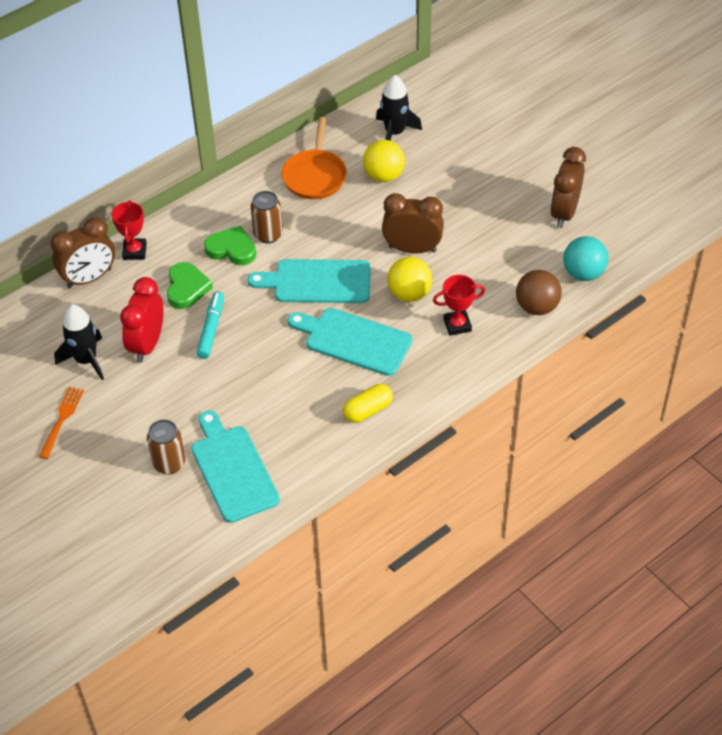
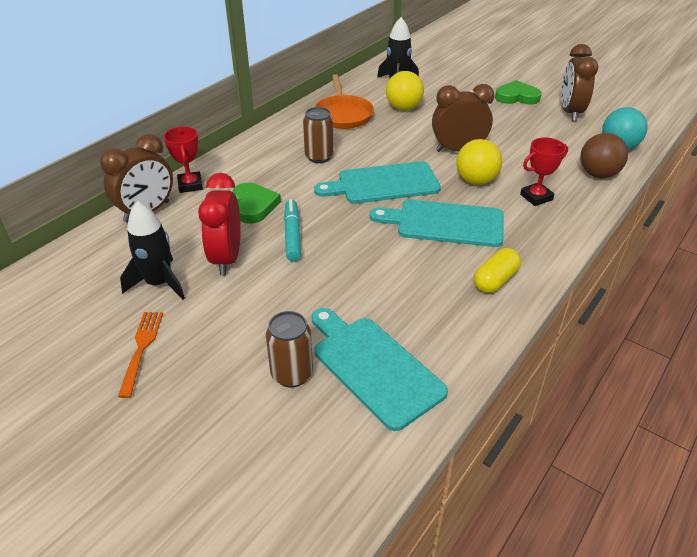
camera: 15 degrees left, 10 degrees down
green heart [204,226,256,265] -> green heart moved to [495,80,542,105]

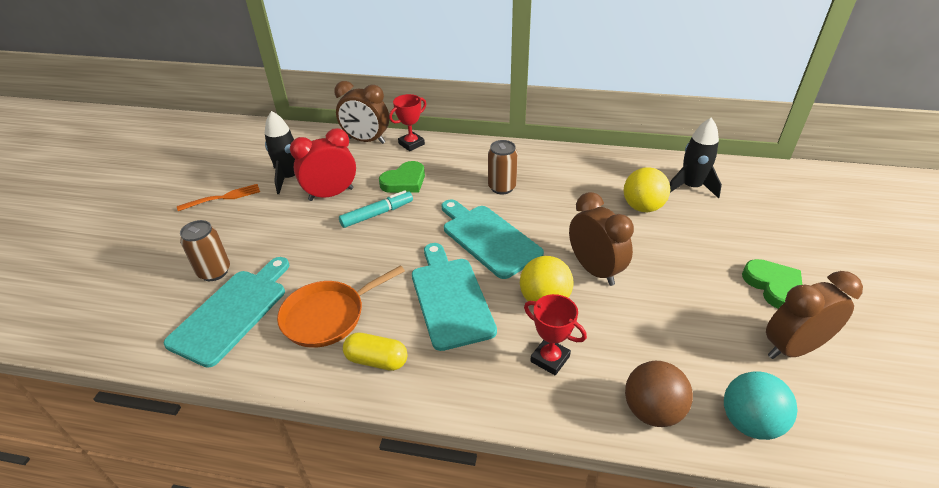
camera: 65 degrees right, 0 degrees up
orange pan [315,74,374,129] -> orange pan moved to [277,265,405,348]

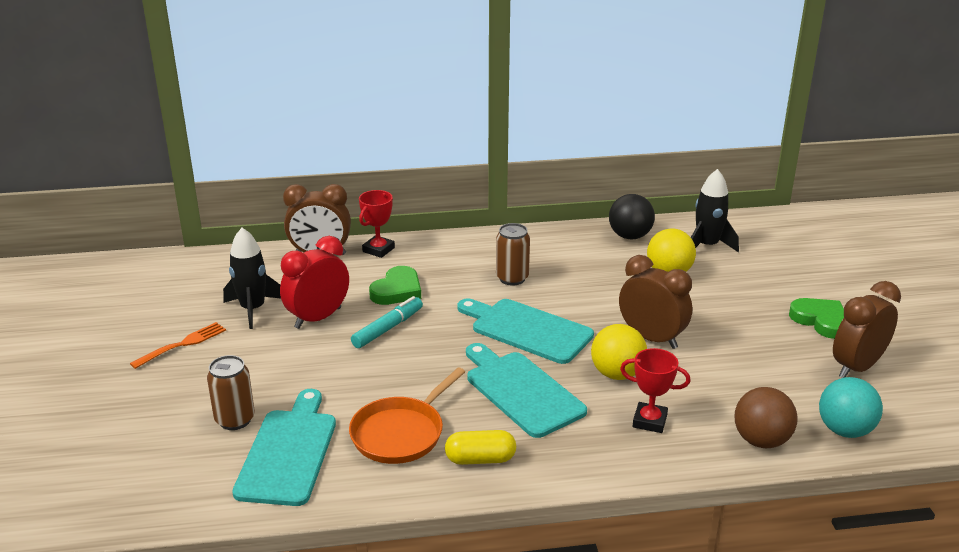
camera: 20 degrees left, 10 degrees down
none -> black ball [609,194,655,239]

